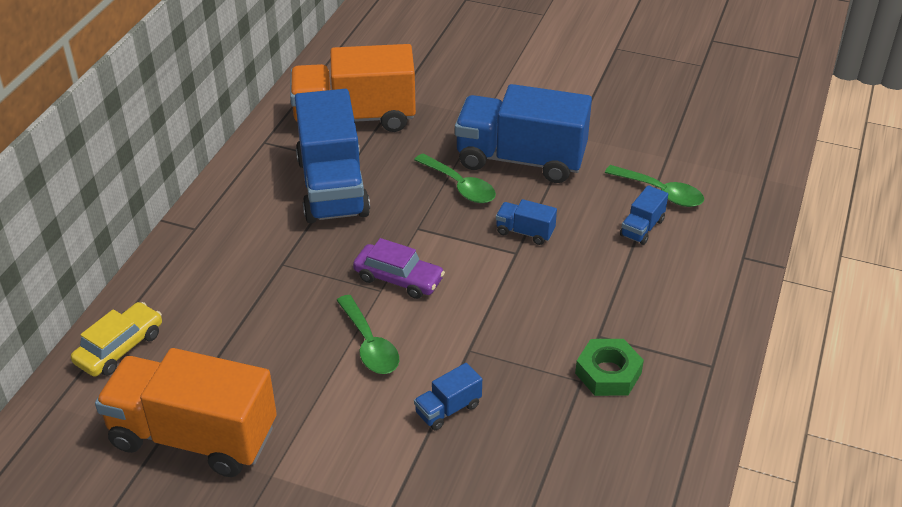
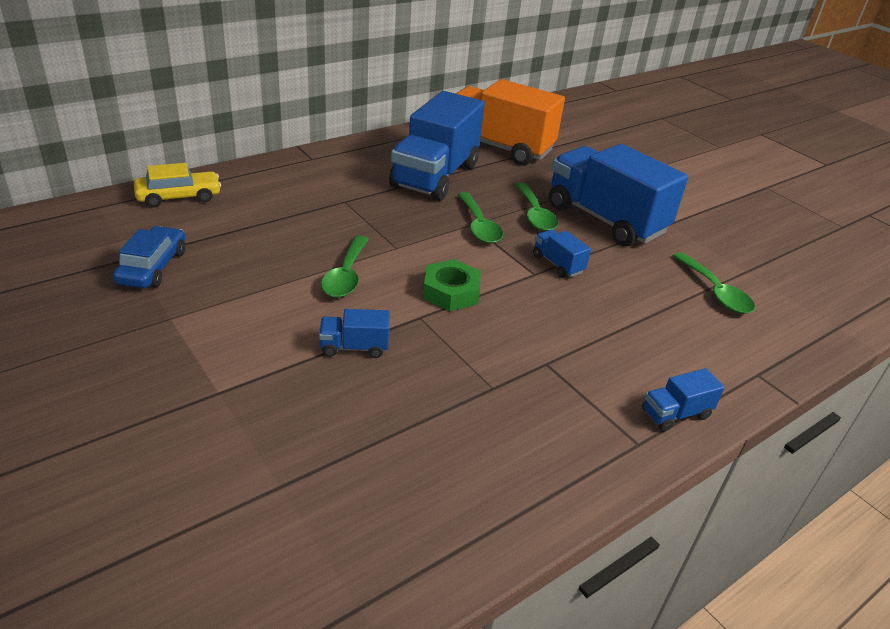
camera: 30 degrees right, 5 degrees down
orange truck [95,348,277,477] -> blue car [113,226,185,288]
purple car [353,238,445,299] -> none
green nut [575,339,644,396] -> green nut moved to [423,259,481,311]
blue truck [620,185,668,245] -> blue truck moved to [642,368,725,431]
none -> green spoon [457,192,503,243]

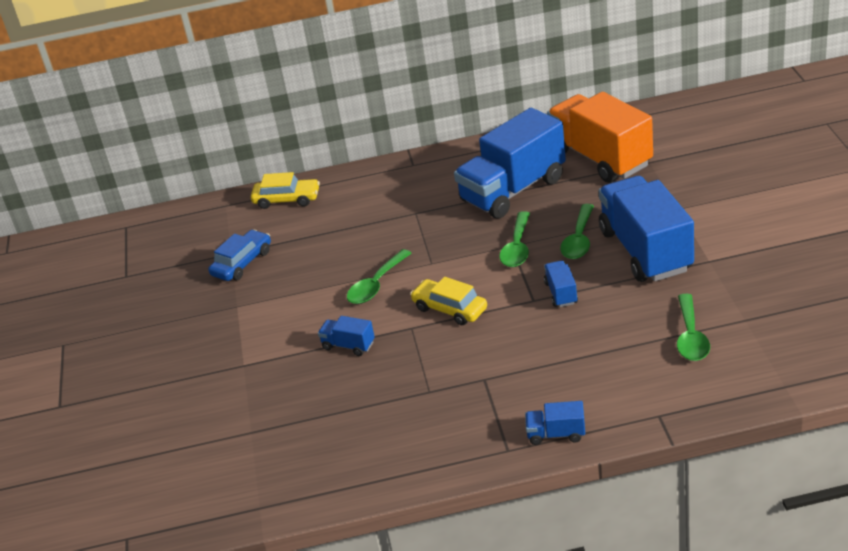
camera: 35 degrees right, 0 degrees up
green nut [423,259,481,311] -> yellow car [410,277,487,325]

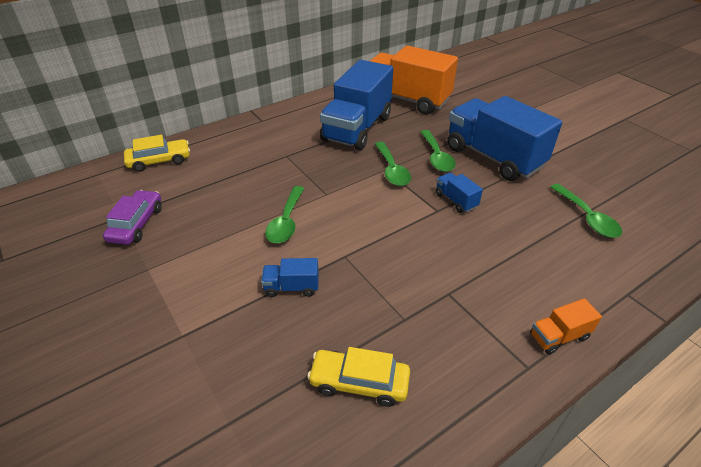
camera: 30 degrees left, 5 degrees up
blue car [208,230,271,281] -> purple car [103,190,162,245]
yellow car [410,277,487,325] -> yellow car moved to [307,347,410,407]
blue truck [525,401,585,445] -> orange truck [530,298,602,355]

